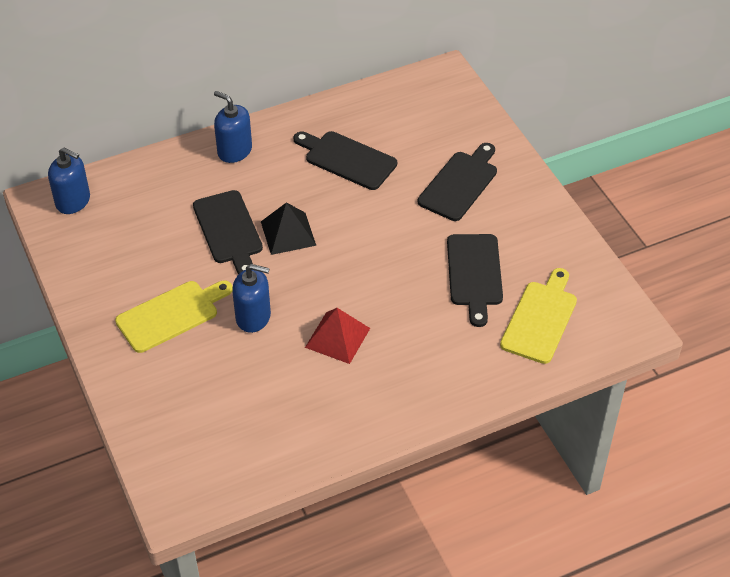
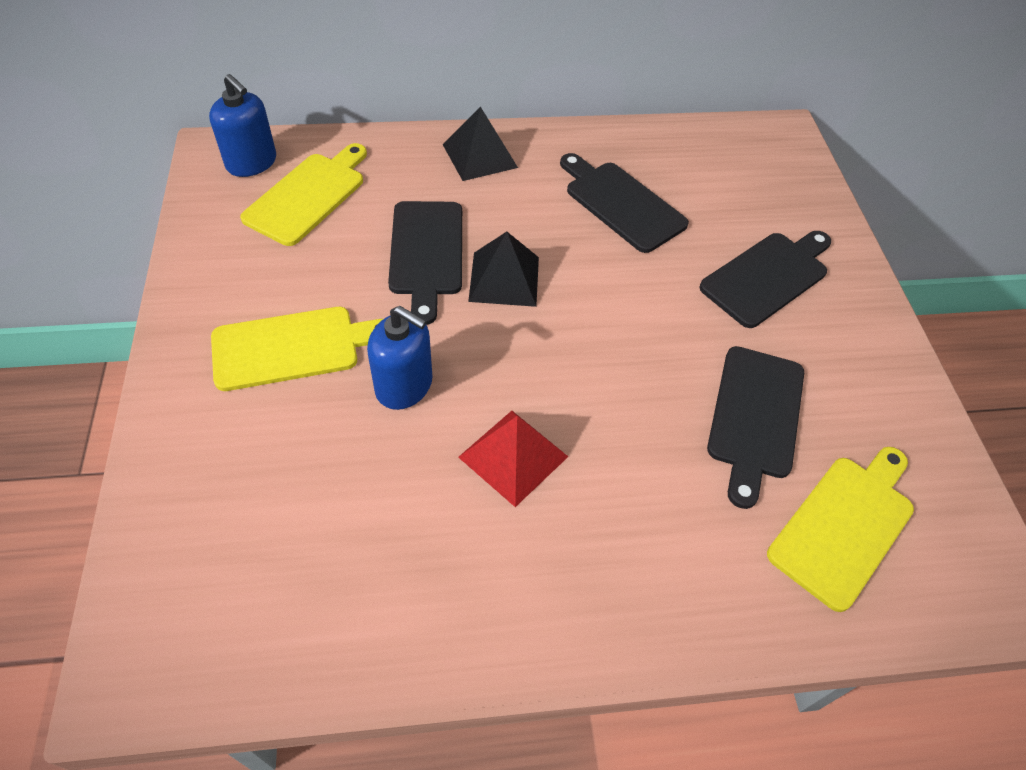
camera: 15 degrees right, 5 degrees up
blue soap dispenser [214,91,252,163] -> black pyramid [442,107,518,181]
none -> yellow cutting board [240,143,367,246]

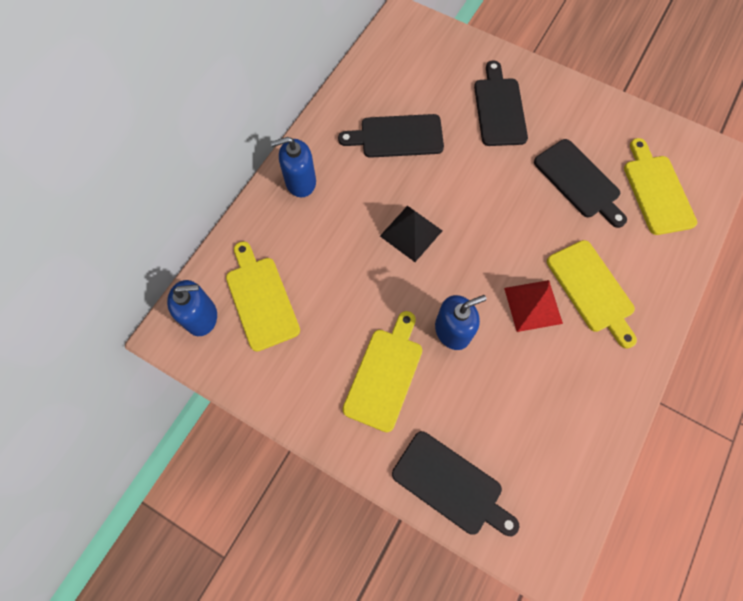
camera: 50 degrees left, 15 degrees up
black cutting board [388,201,462,325] -> black cutting board moved to [392,431,519,536]
black pyramid [442,107,518,181] -> blue soap dispenser [271,137,316,197]
none -> yellow cutting board [547,240,637,349]

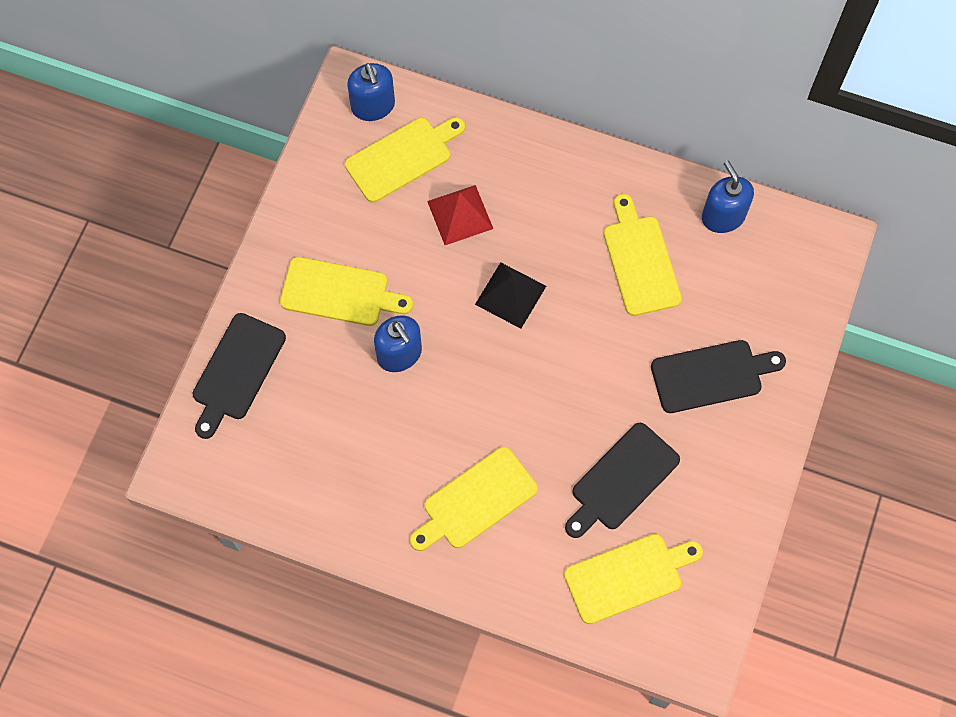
camera: 80 degrees right, 0 degrees up
blue soap dispenser [271,137,316,197] -> blue soap dispenser moved to [702,161,754,233]
black cutting board [338,114,444,158] -> yellow cutting board [604,194,682,316]
red pyramid [504,280,563,332] -> red pyramid moved to [427,185,493,245]

